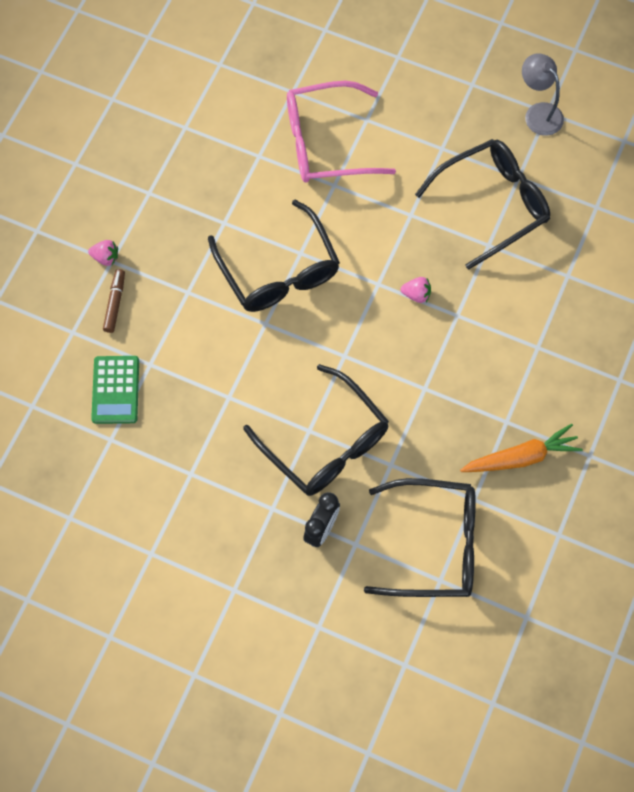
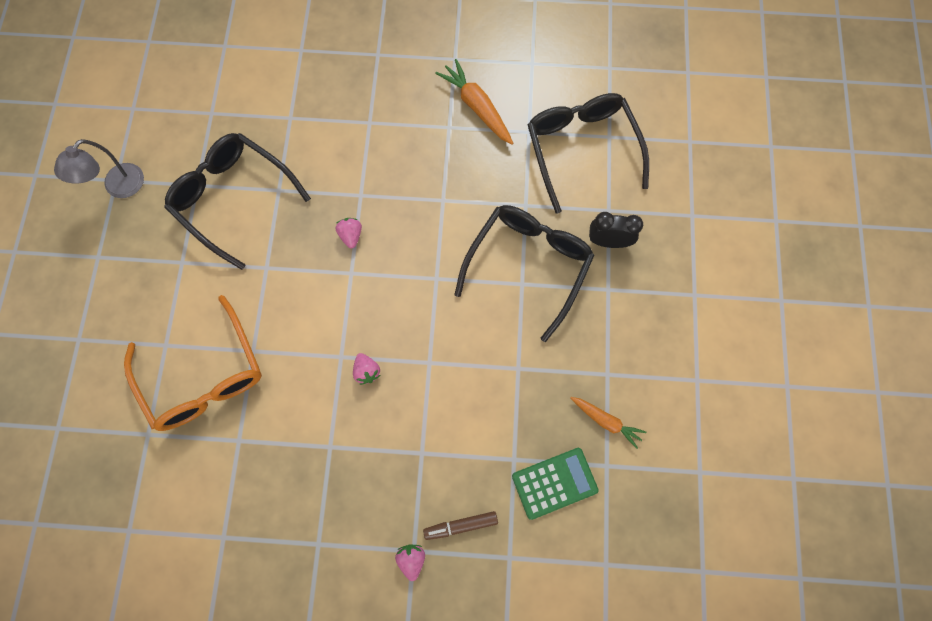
camera: 110 degrees left, 5 degrees up
black glasses [208,200,340,312] -> pink strawberry [353,353,380,385]
pink glasses [287,81,396,183] -> orange glasses [124,295,262,431]
none -> orange carrot [570,397,646,449]

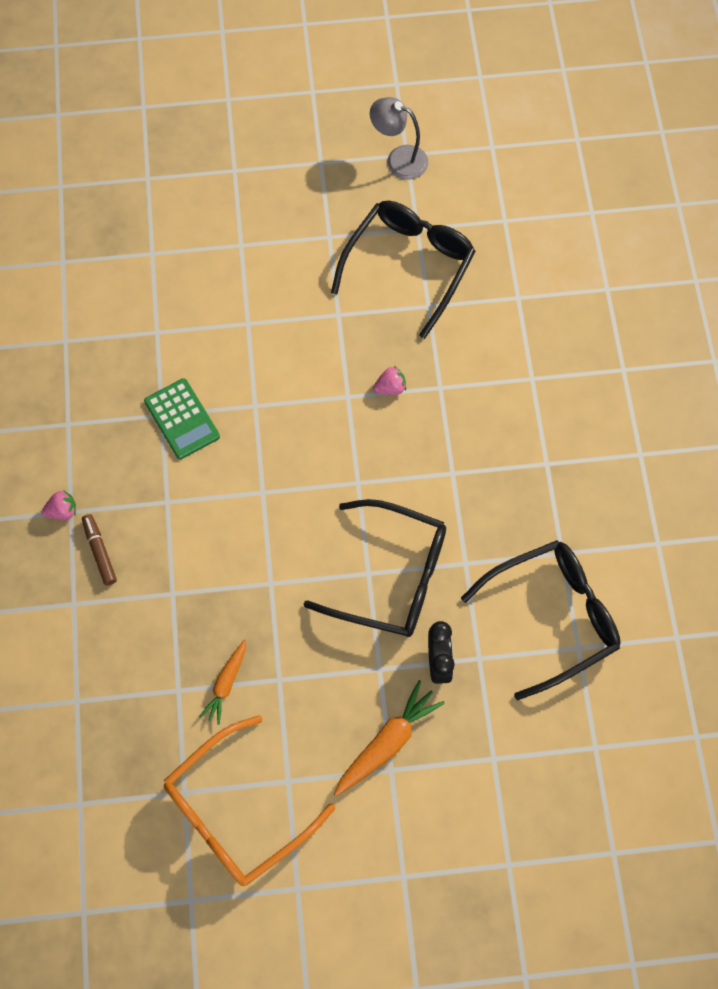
camera: 80 degrees right, 5 degrees down
orange glasses [124,295,262,431] -> orange glasses moved to [164,715,335,886]
pink strawberry [353,353,380,385] -> none
orange carrot [435,59,513,145] -> orange carrot moved to [334,680,445,796]
green calculator [512,448,599,520] -> green calculator moved to [144,378,220,459]

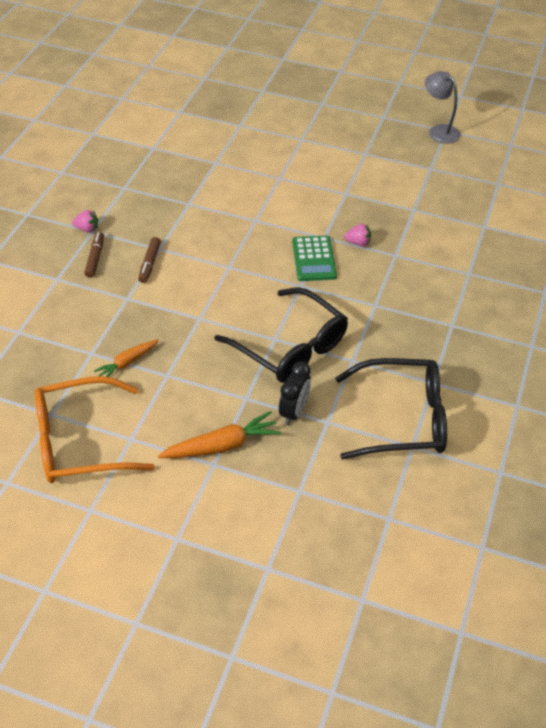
camera: 25 degrees right, 20 degrees down
green calculator [144,378,220,459] -> green calculator moved to [292,235,337,281]
black glasses [331,201,476,339] -> none
none -> brown marker [138,237,161,283]

